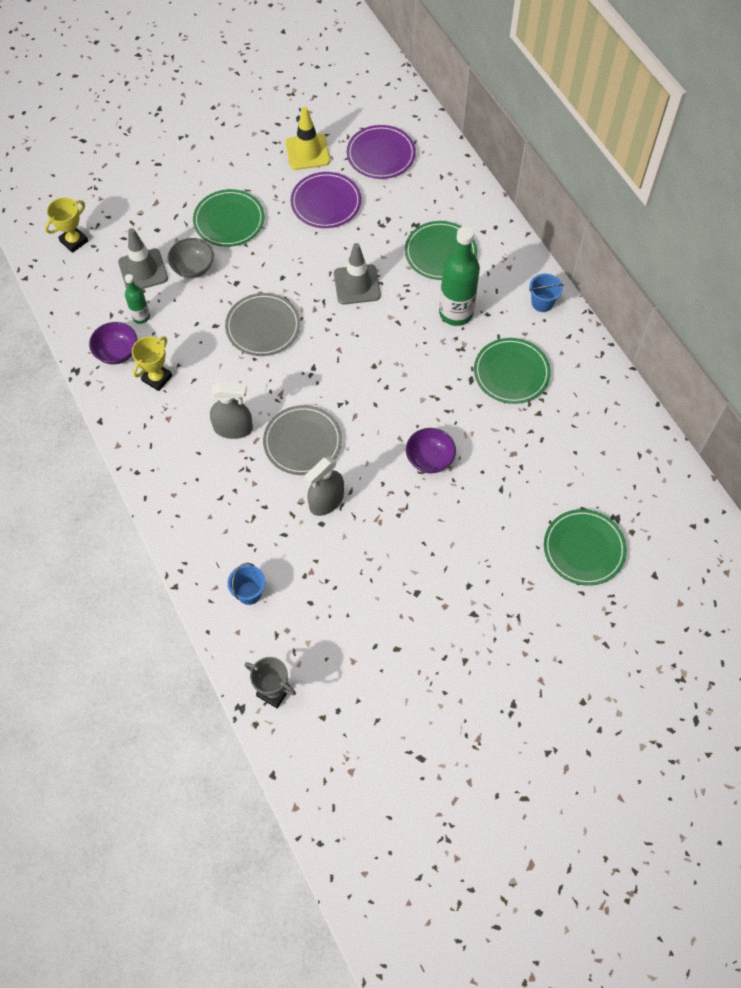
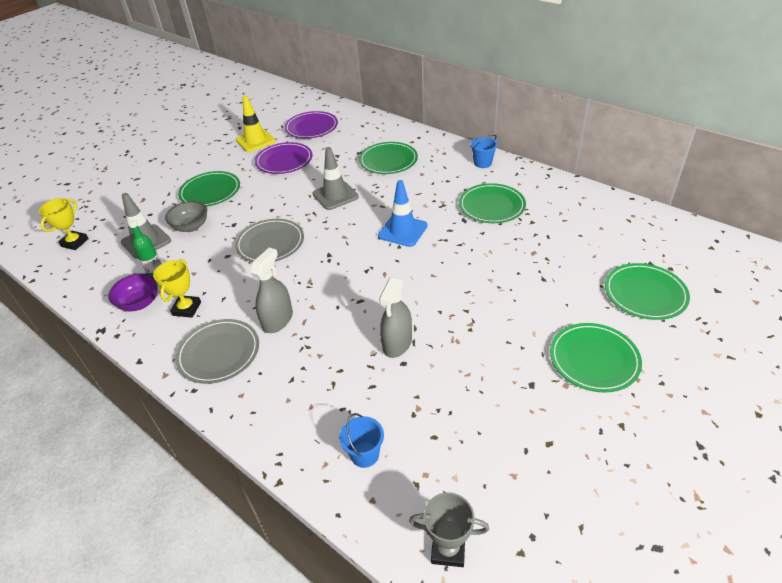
camera: 20 degrees left, 20 degrees down
grey spray bottle [210,382,253,439] -> grey spray bottle turned 45 degrees counterclockwise [250,248,293,333]
grey plate [263,405,342,475] -> grey plate moved to [175,319,259,384]
purple bowl [406,428,456,474] -> none
green bottle [439,226,480,326] -> none
none -> blue traffic cone [378,180,428,247]
none -> green plate [550,323,642,392]

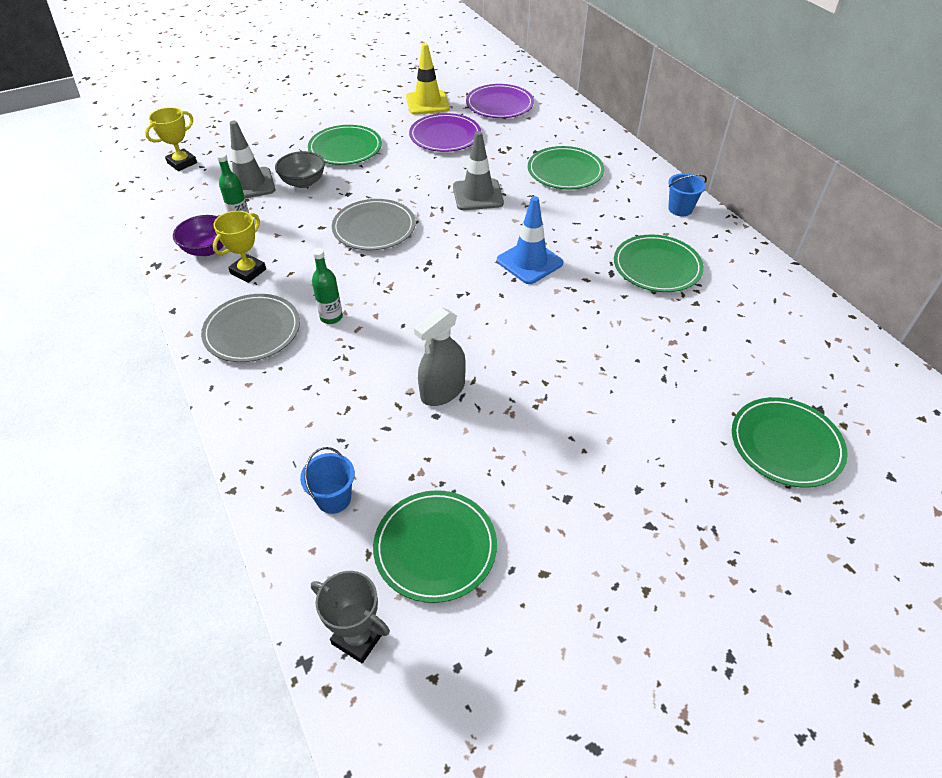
camera: 20 degrees right, 5 degrees up
grey spray bottle [250,248,293,333] -> green bottle [312,248,343,324]
green plate [550,323,642,392] -> green plate moved to [373,490,497,603]

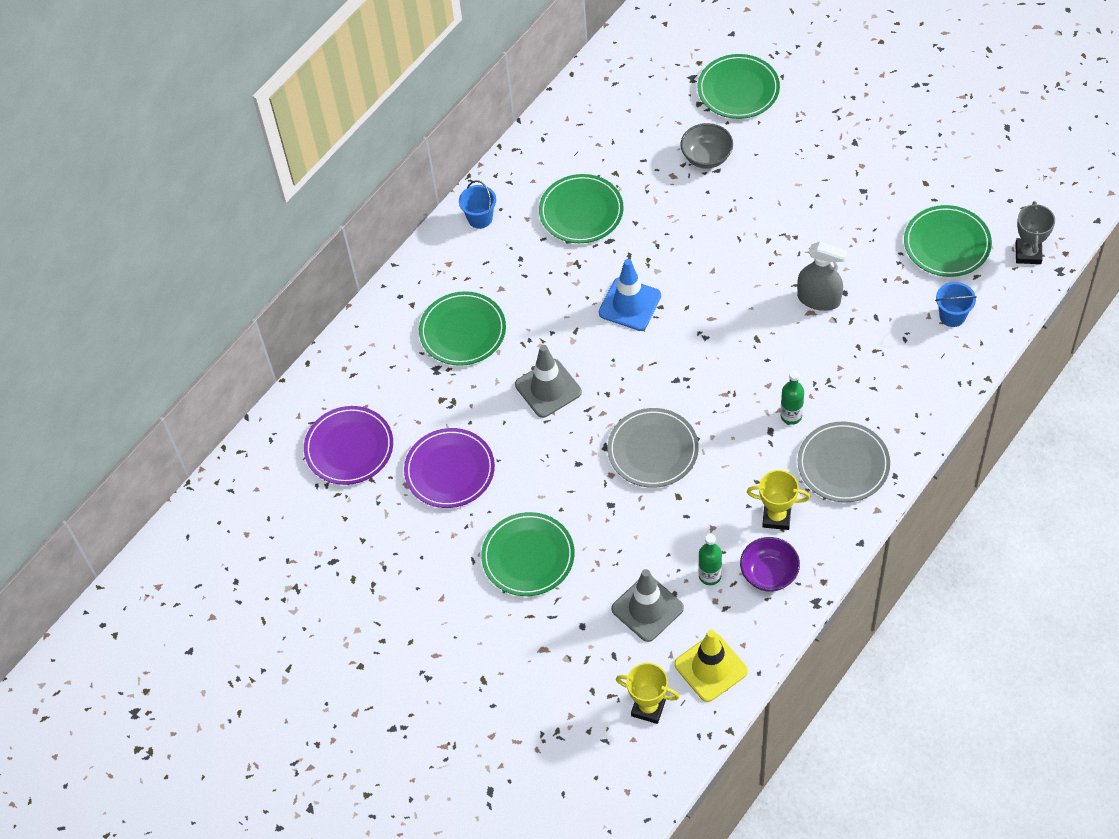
camera: 110 degrees left, 10 degrees up
grey bowl [275,151,325,188] -> grey bowl moved to [680,123,733,169]
yellow traffic cone [406,43,450,115] -> yellow traffic cone moved to [674,630,748,702]

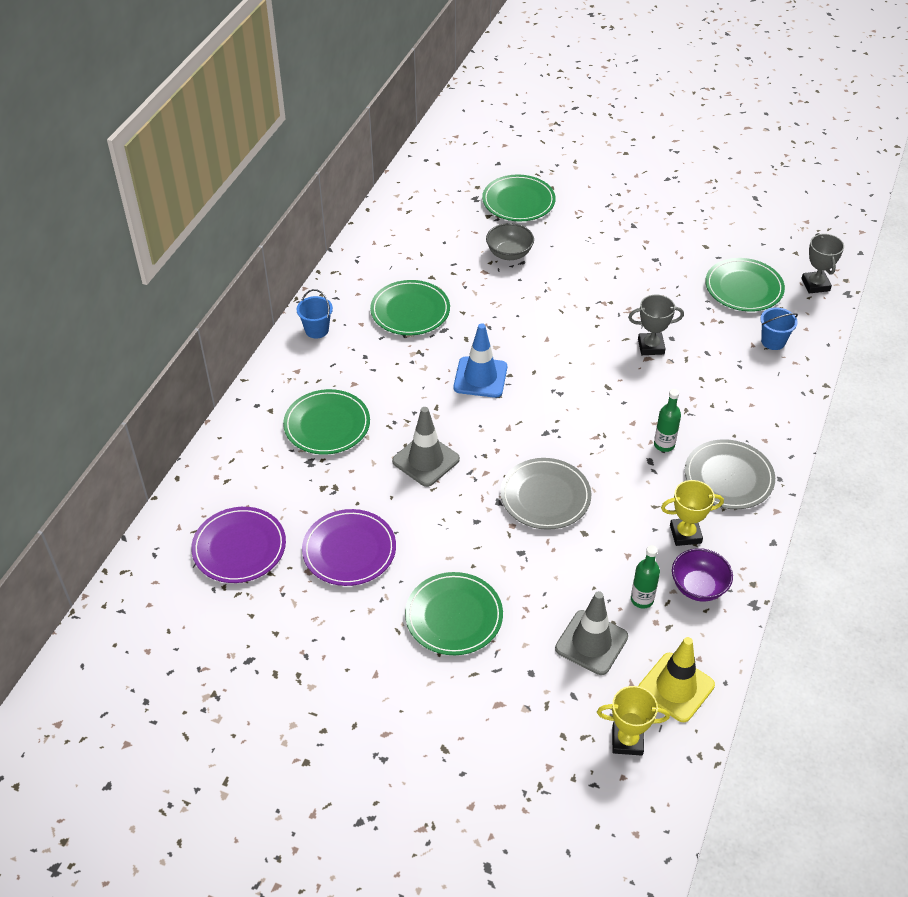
camera: 20 degrees left, 10 degrees down
grey spray bottle [797,242,847,311] -> grey trophy [628,295,684,355]

